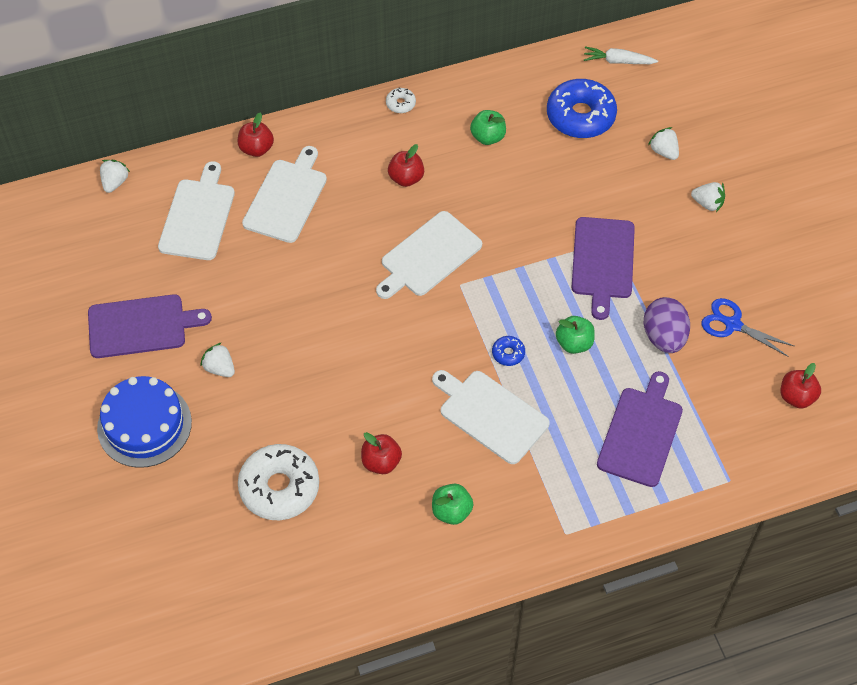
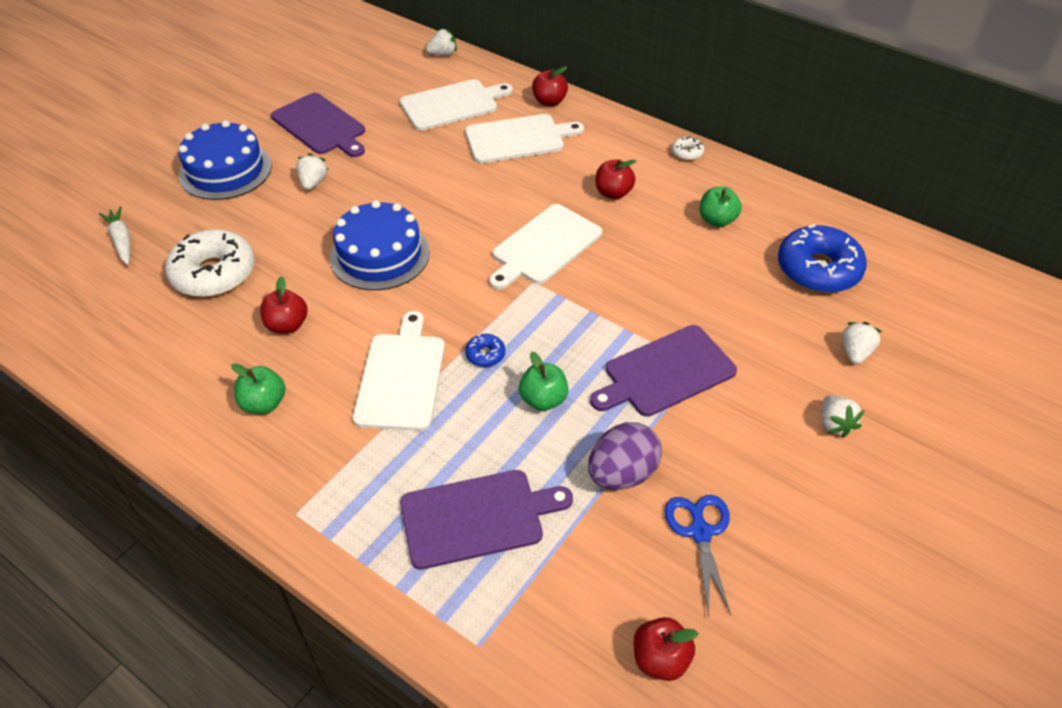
camera: 55 degrees right, 10 degrees down
white cutting board [376,211,482,299] -> white cutting board turned 60 degrees counterclockwise [489,204,602,290]
white carrot [584,47,658,64] -> white carrot moved to [99,207,131,265]
none -> blue cake [330,200,430,290]

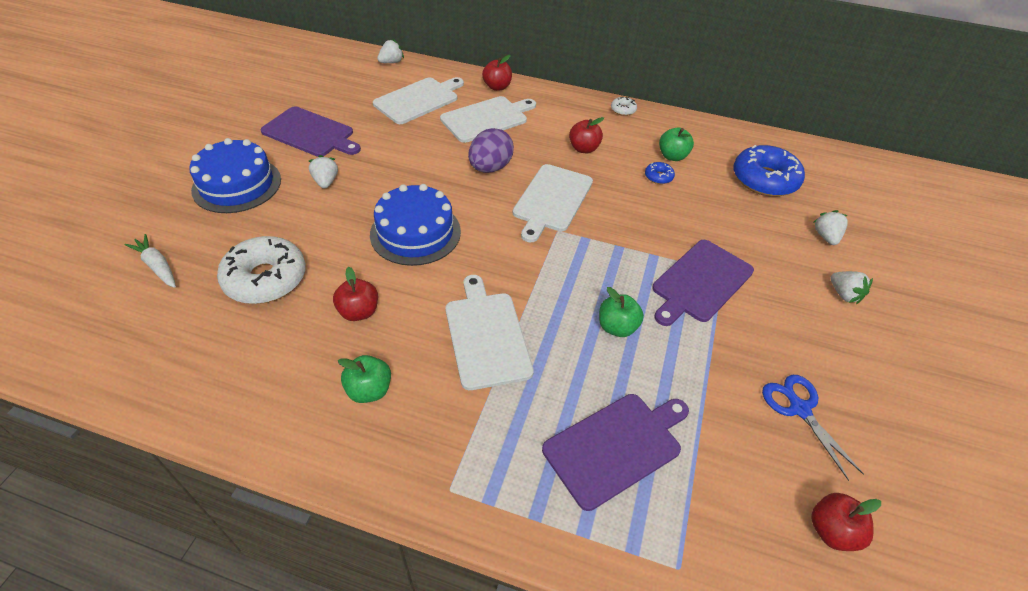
camera: 20 degrees left, 0 degrees up
blue donut [465,334,505,367] -> blue donut moved to [645,162,675,184]
purple egg [588,422,662,490] -> purple egg moved to [468,128,514,173]

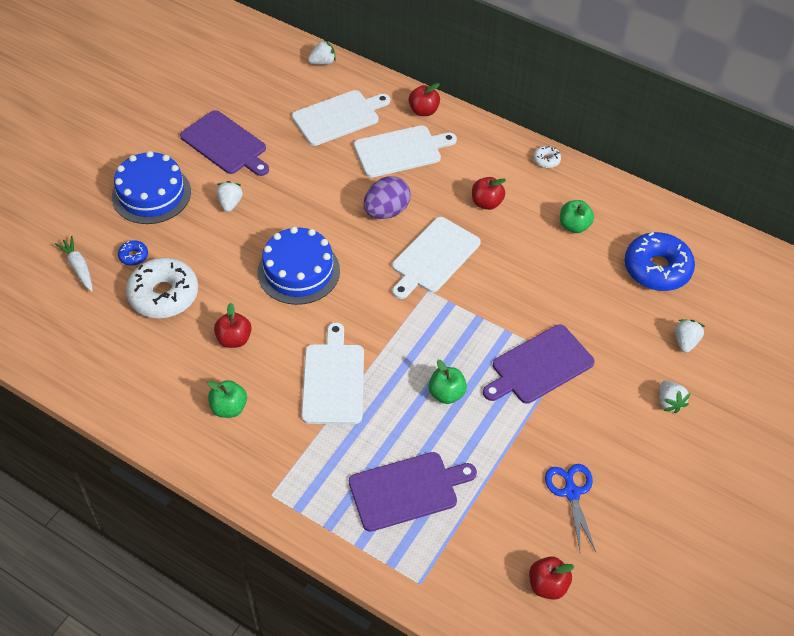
camera: 15 degrees right, 5 degrees up
blue donut [645,162,675,184] -> blue donut moved to [118,240,148,266]

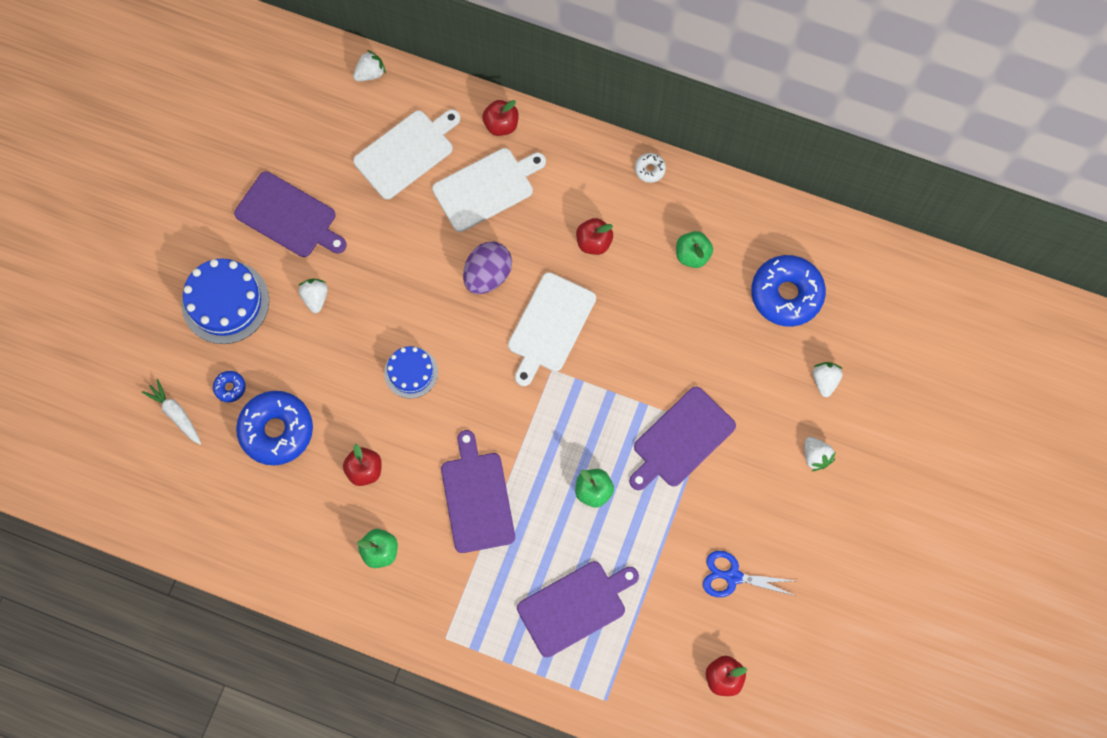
camera: 10 degrees left, 20 degrees up
white donut [126,257,198,318] -> blue donut [236,391,313,465]
blue cake [258,227,340,305] -> blue cake [384,346,438,399], size x0.61
white cutting board [301,322,364,424] -> purple cutting board [441,430,515,553]
blue scissors [545,464,596,552] -> blue scissors turned 60 degrees counterclockwise [703,551,795,597]

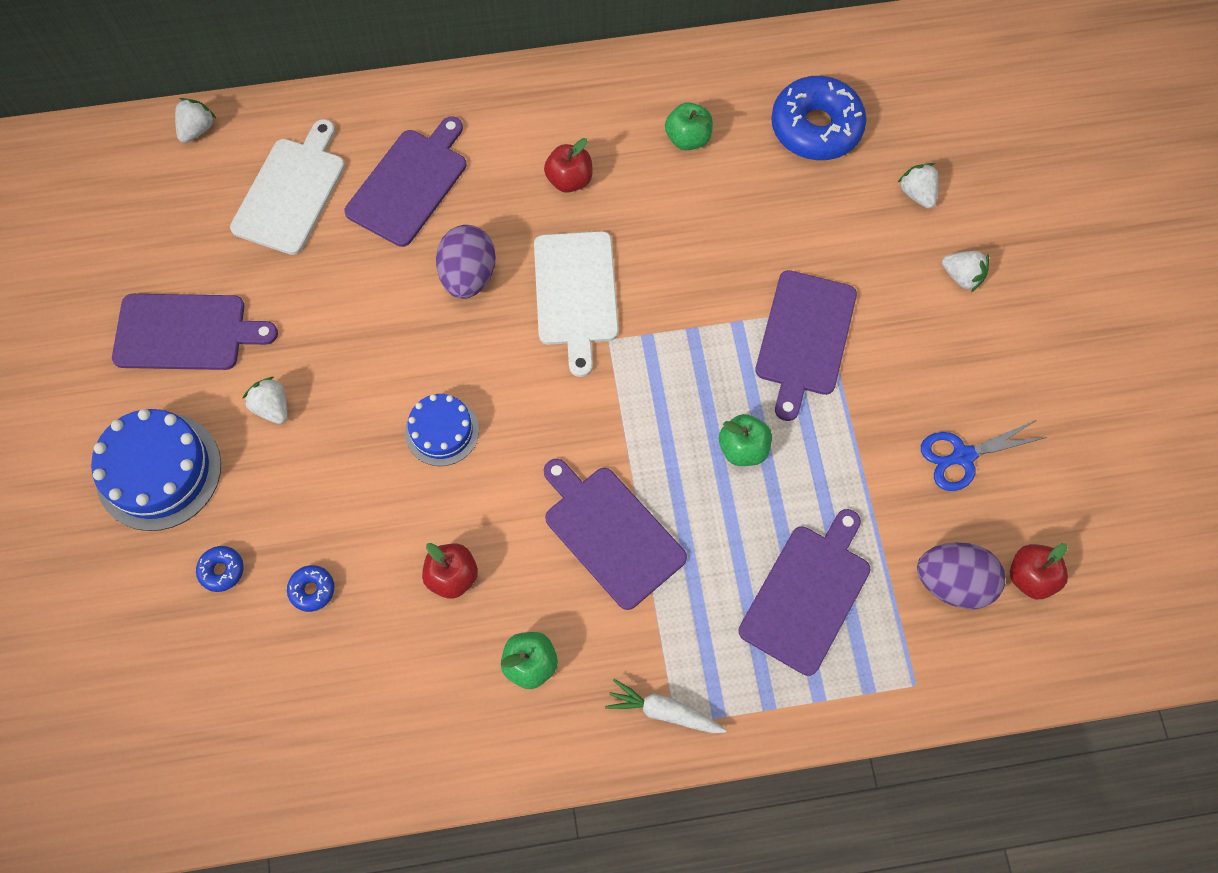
camera: 30 degrees left, 5 degrees down
white carrot [142,379,201,445] -> white carrot moved to [605,679,727,733]
blue donut [236,391,313,465] -> blue donut [287,565,334,612], size x0.43
white cutting board [432,148,546,232] -> purple cutting board [344,116,466,247]
red apple [482,100,519,136] -> none
white donut [635,153,666,183] -> none
none -> purple egg [917,542,1005,609]

